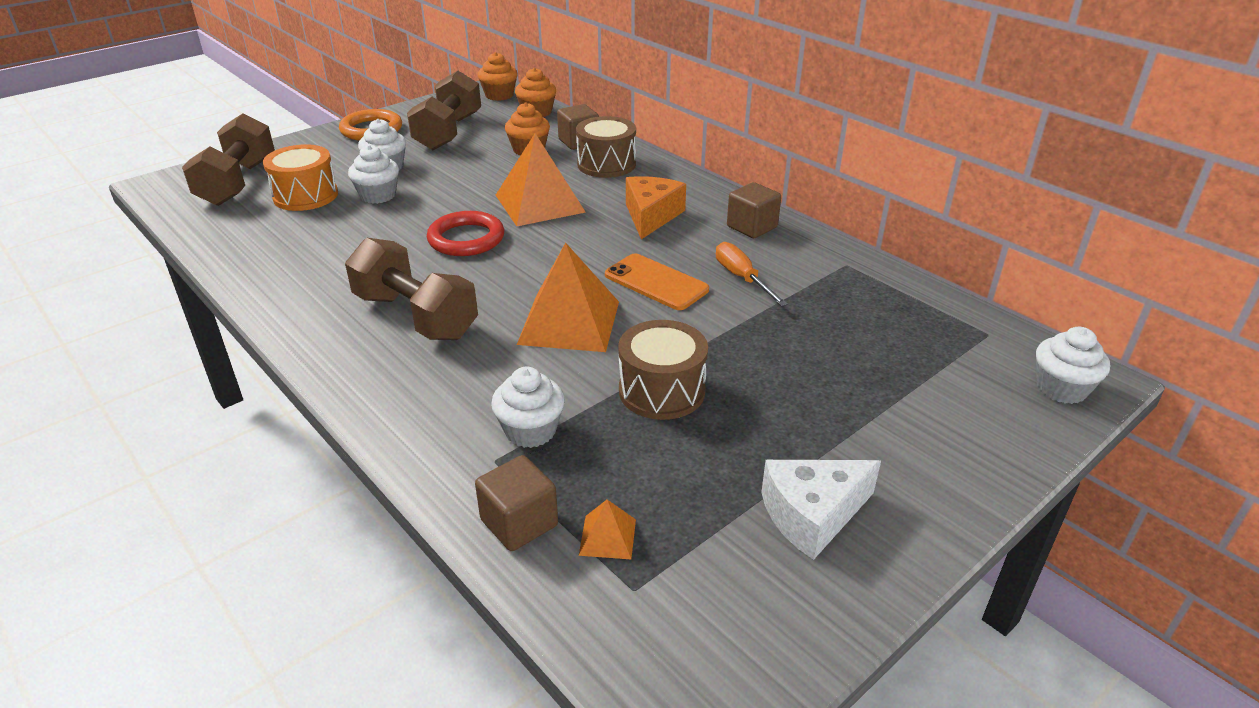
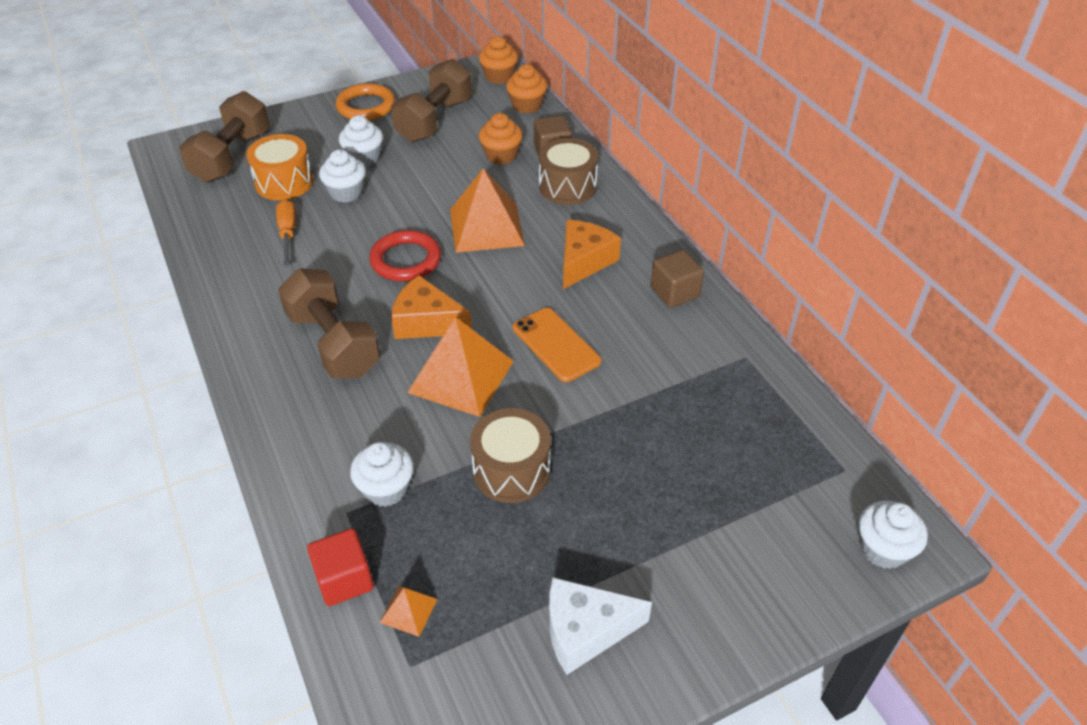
camera: 15 degrees right, 10 degrees up
brown cube [475,455,558,551] -> red cube [307,528,374,606]
orange screwdriver [716,242,788,306] -> orange screwdriver moved to [276,199,296,267]
none -> orange cheese [391,275,472,339]

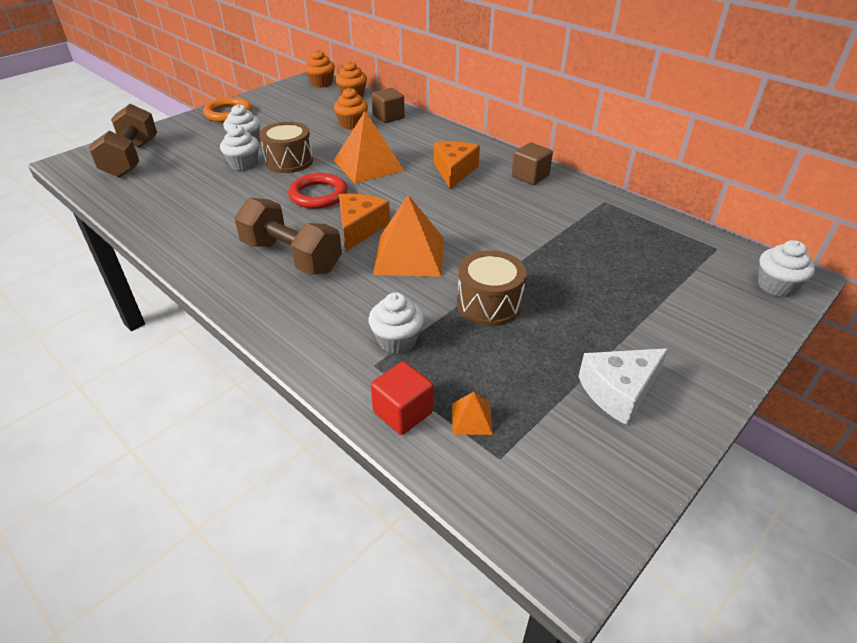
camera: 20 degrees left, 5 degrees down
orange drum [246,134,314,200] -> none
orange screwdriver [276,199,296,267] -> none
brown dumbbell [391,59,472,142] -> none
orange cheese [391,275,472,339] -> orange cheese turned 105 degrees clockwise [339,194,390,251]
orange phone [513,308,601,382] -> none
brown drum [539,138,598,205] -> brown drum moved to [260,121,313,173]

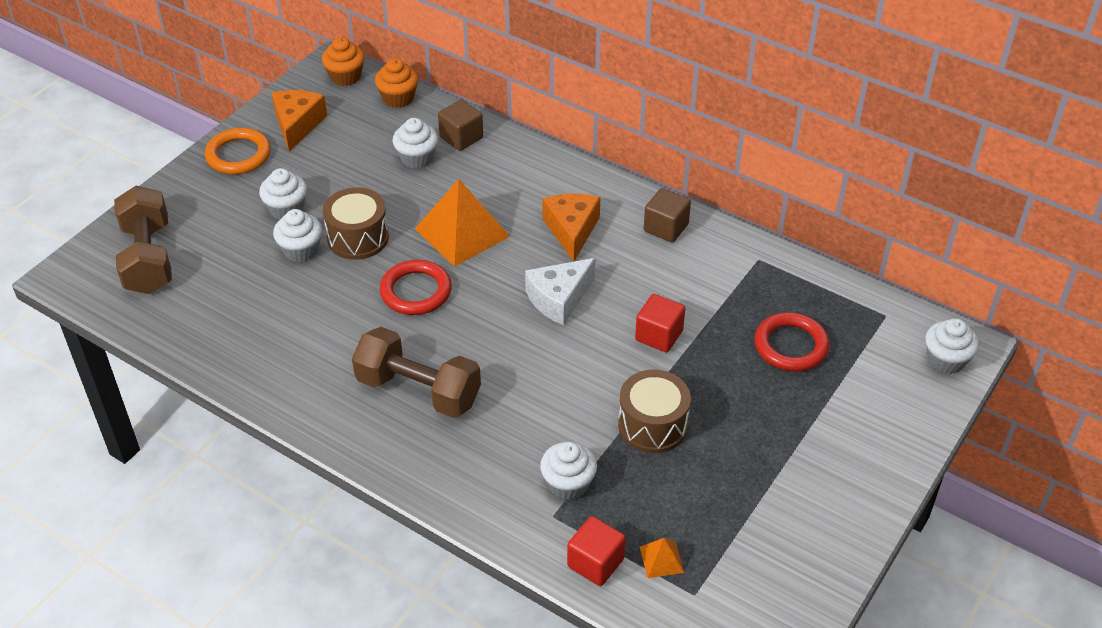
camera: 10 degrees left, 5 degrees up
orange cupcake [334,88,368,130] -> white cupcake [392,118,438,169]
orange cheese [339,194,390,251] -> orange cheese moved to [271,90,327,152]
orange pyramid [373,195,444,277] -> none
white cheese [578,348,668,425] -> white cheese moved to [525,258,595,325]
none -> red cube [635,294,685,353]
none -> red ring [754,312,830,371]

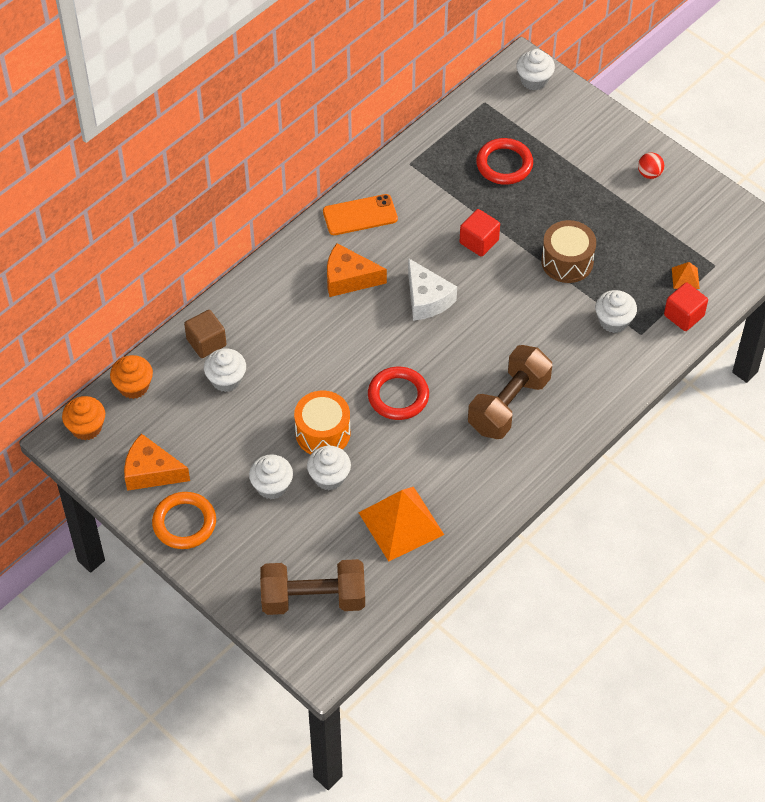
camera: 80 degrees left, 10 degrees up
brown drum [323,187,389,260] -> orange drum [294,391,350,454]
orange pyramid [415,179,510,267] -> orange pyramid moved to [358,487,444,562]
brown cube [644,188,691,242] -> orange phone [323,194,398,235]
none -> red ball [638,153,664,179]

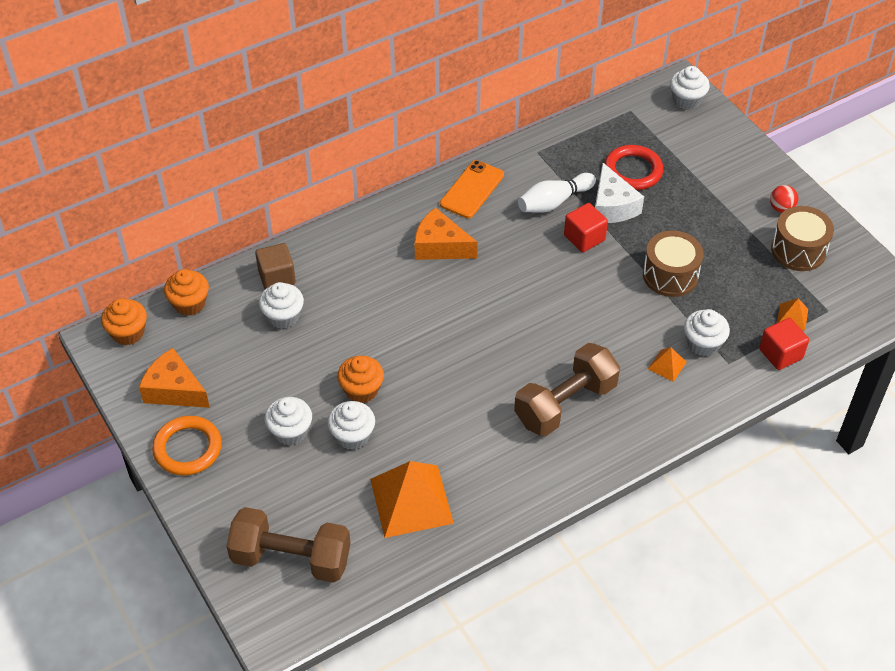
camera: 15 degrees right, 5 degrees down
orange drum [294,391,350,454] -> orange cupcake [337,356,384,403]
orange phone [323,194,398,235] -> orange phone turned 60 degrees counterclockwise [440,160,504,218]
red ring [368,367,429,420] -> none
white cheese [408,258,457,321] -> white cheese moved to [595,163,644,223]
none -> white bowling pin [518,173,596,213]
none -> orange pyramid [648,347,687,382]
none -> brown drum [771,206,834,271]

